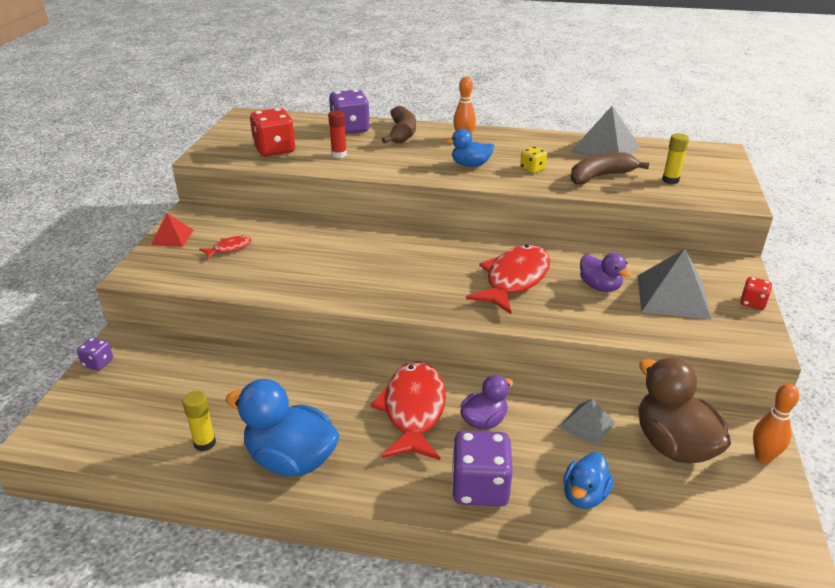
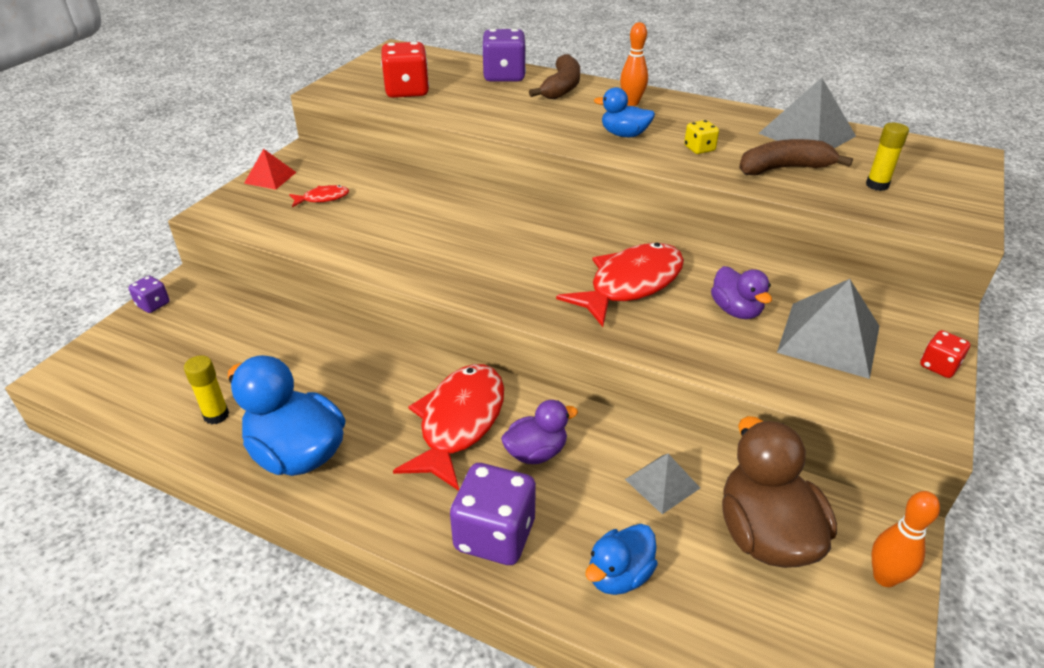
camera: 15 degrees right, 5 degrees up
red glue stick [328,110,347,158] -> none

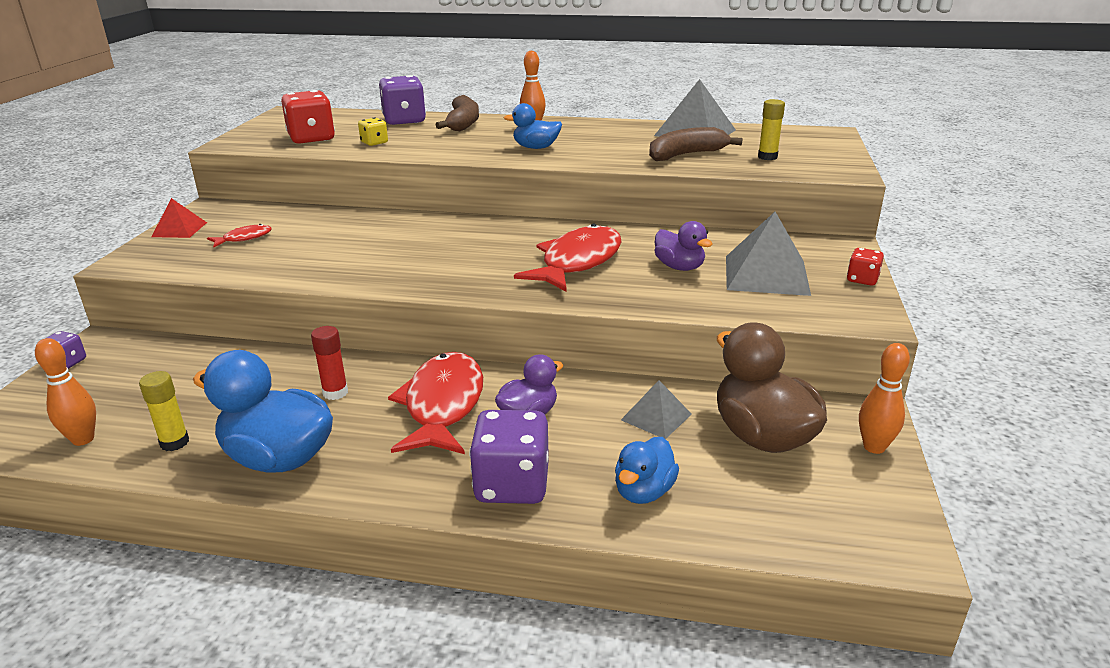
camera: 15 degrees left, 10 degrees down
yellow dice [684,120,719,154] -> yellow dice moved to [358,117,388,146]
none -> orange bowling pin [35,338,96,446]
none -> red glue stick [311,326,348,400]

